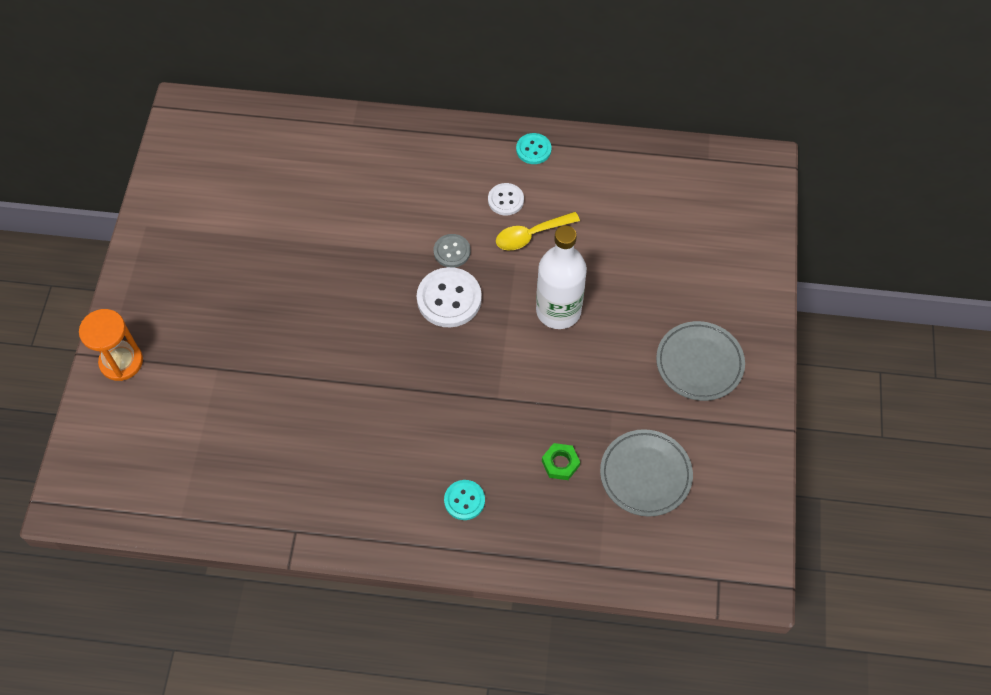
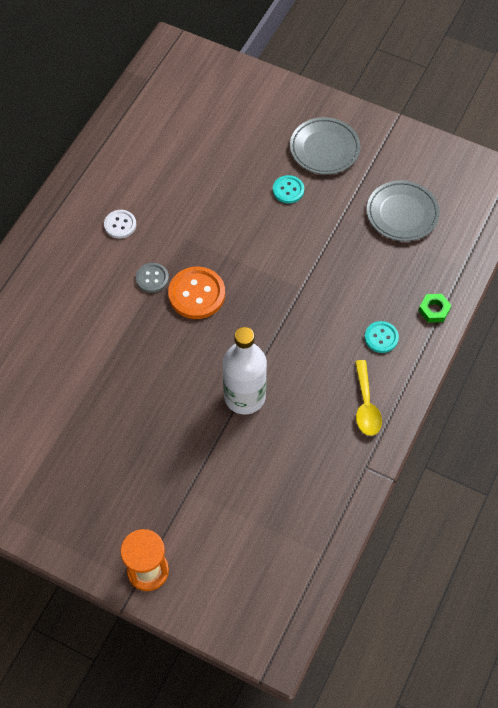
camera: 70 degrees left, 0 degrees up
white button [417,267,482,327] -> orange button [168,267,225,319]
yellow spoon [496,212,580,250] -> yellow spoon moved to [355,360,382,436]
turquoise button [516,133,552,164] -> turquoise button moved to [273,175,304,203]
white bottle [536,226,587,329] -> white bottle moved to [223,327,267,414]
green nut [542,443,580,480] -> green nut moved to [419,294,451,323]

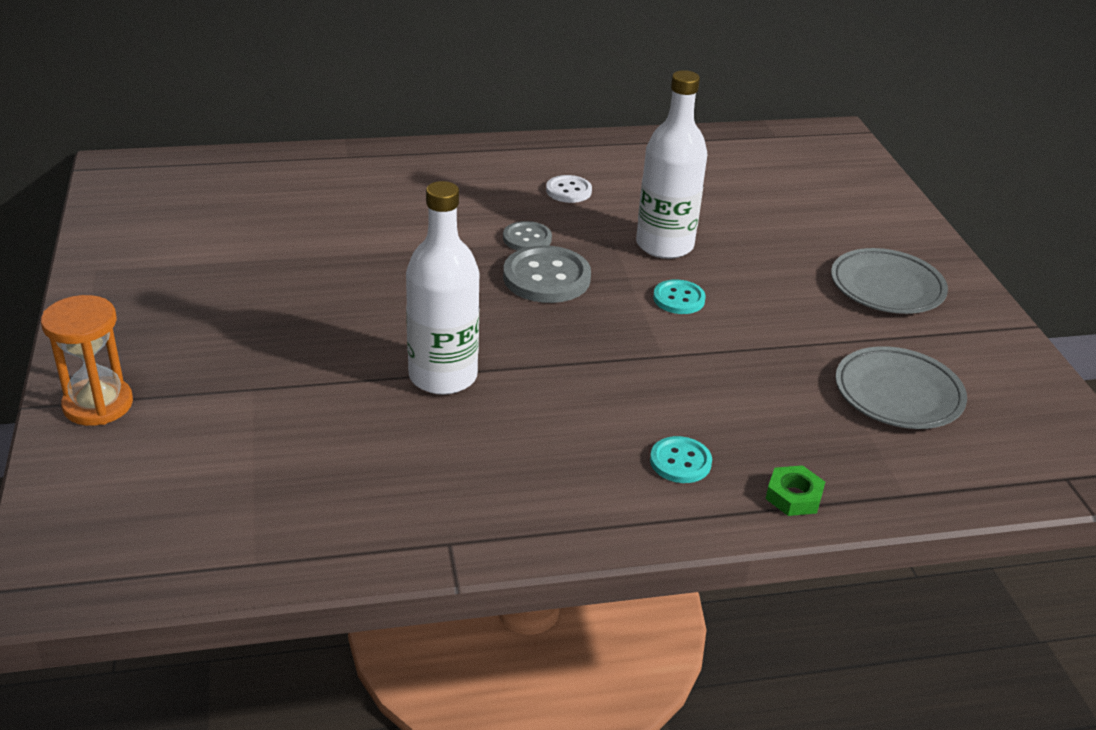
camera: 50 degrees right, 25 degrees down
orange button [168,267,225,319] -> grey button [503,245,591,303]
turquoise button [273,175,304,203] -> turquoise button moved to [653,280,706,314]
yellow spoon [355,360,382,436] -> none
none -> white bottle [636,70,707,259]

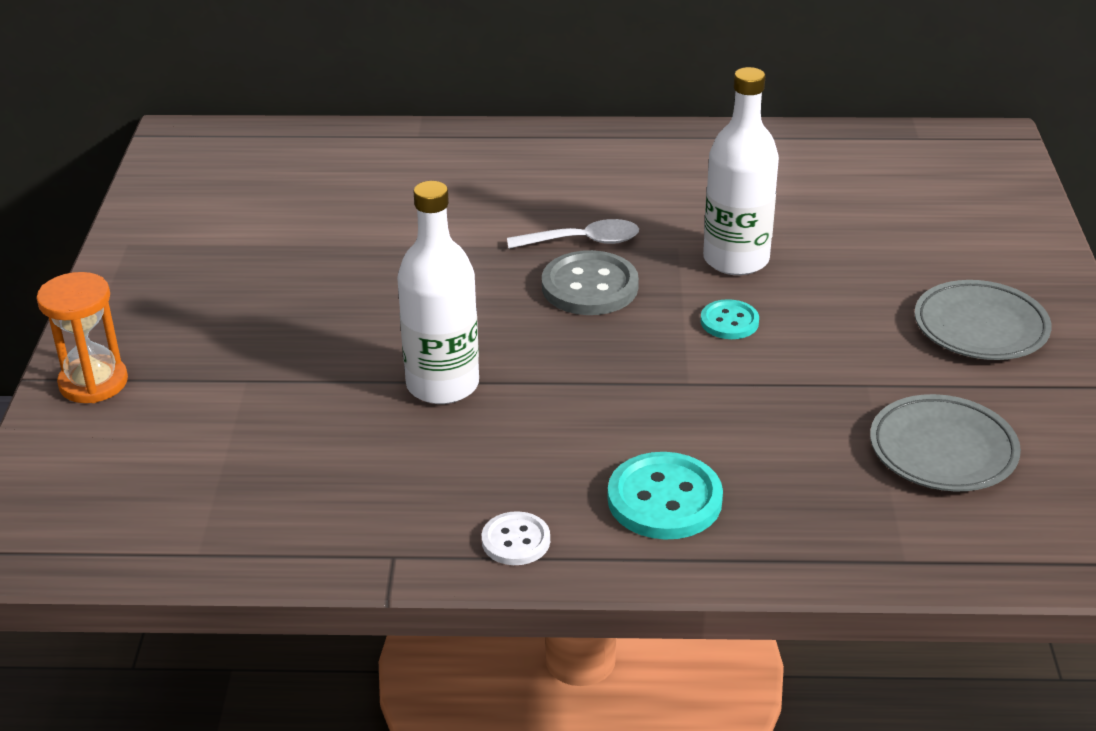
camera: 15 degrees right, 0 degrees up
grey button [503,221,552,251] -> white spoon [507,219,639,249]
white button [546,175,592,203] -> white button moved to [482,511,550,565]
turquoise button [650,436,712,483] -> turquoise button [608,452,723,540], size x1.72
green nut [766,465,825,516] -> none

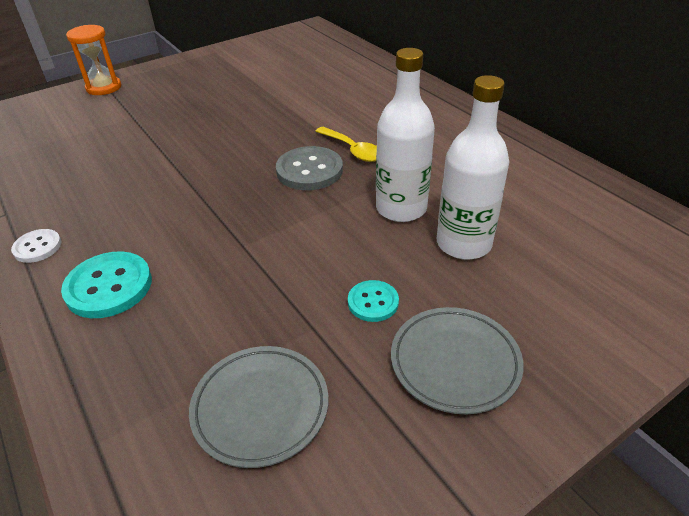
camera: 55 degrees right, 5 degrees up
white bottle [397,181,479,404] -> white bottle moved to [437,75,509,260]
white spoon [507,219,639,249] -> yellow spoon [315,127,377,162]
turquoise button [701,299,759,339] -> turquoise button moved to [348,280,399,322]

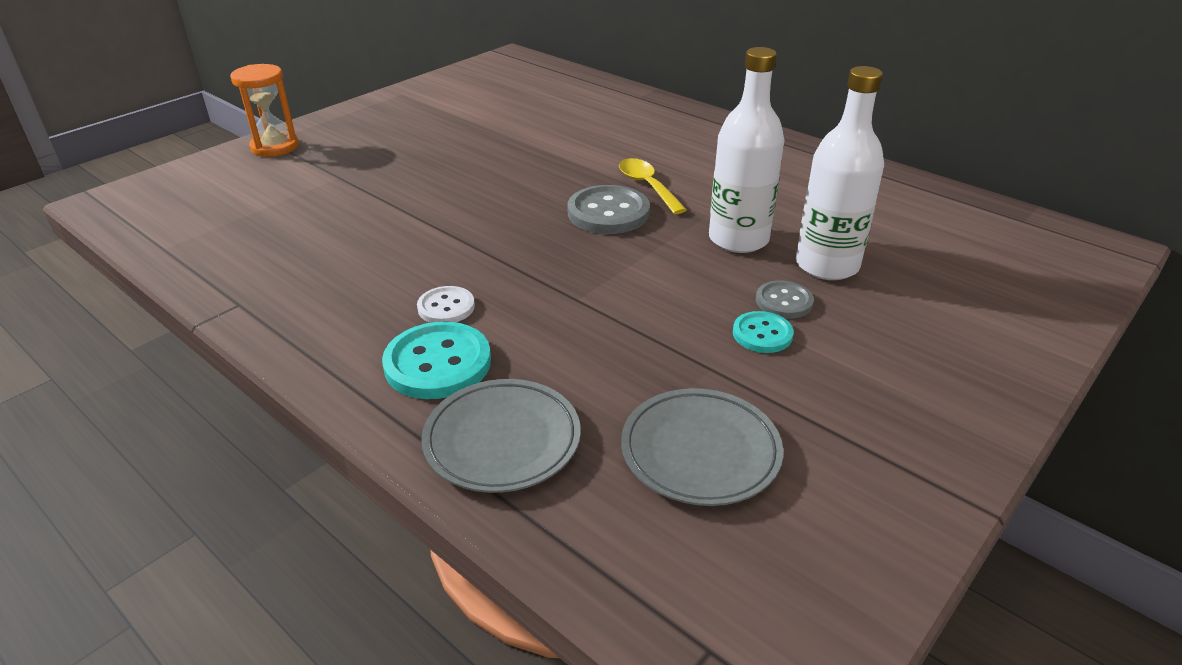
camera: 15 degrees left, 5 degrees down
white button [11,229,61,263] -> white button moved to [417,286,475,323]
yellow spoon [315,127,377,162] -> yellow spoon turned 150 degrees counterclockwise [619,158,687,214]
grey plate [391,307,524,414] -> grey plate moved to [422,379,580,493]
none -> grey button [756,280,814,319]

